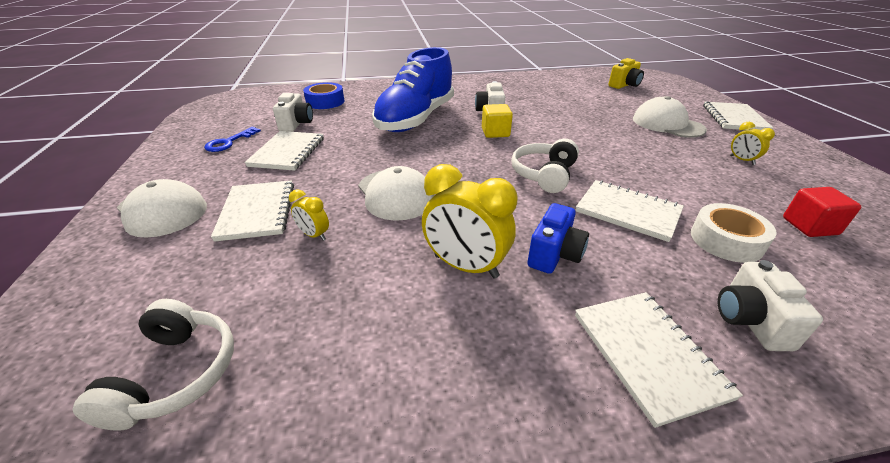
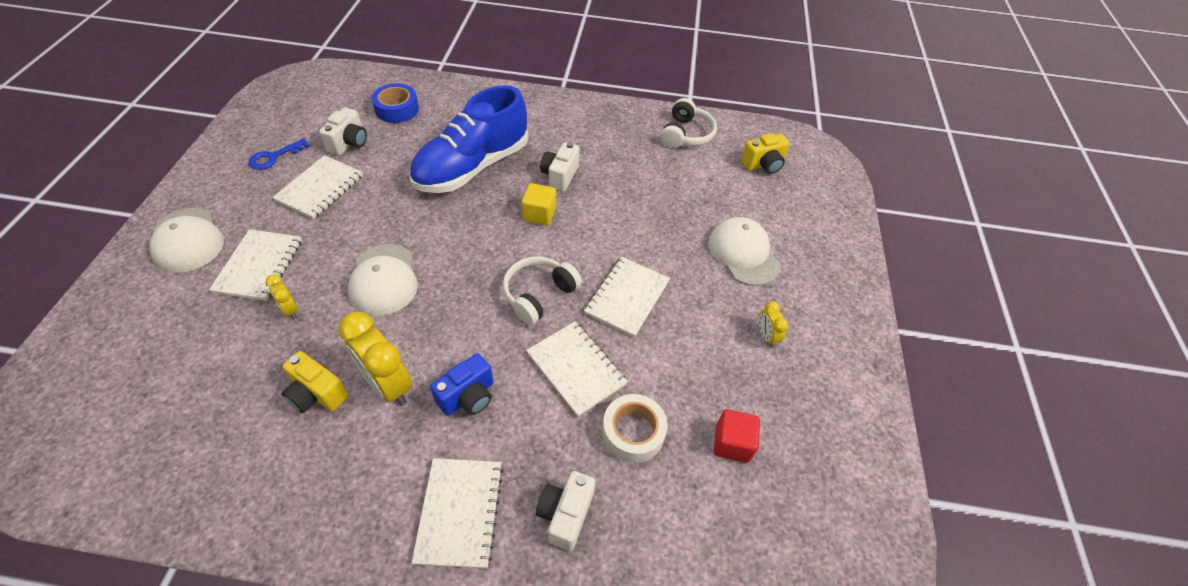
camera: 15 degrees right, 15 degrees up
white headphones [73,299,234,431] -> white headphones moved to [661,98,717,148]
white notebook [703,102,774,130] -> white notebook moved to [584,257,670,338]
none -> yellow camera [282,351,349,413]

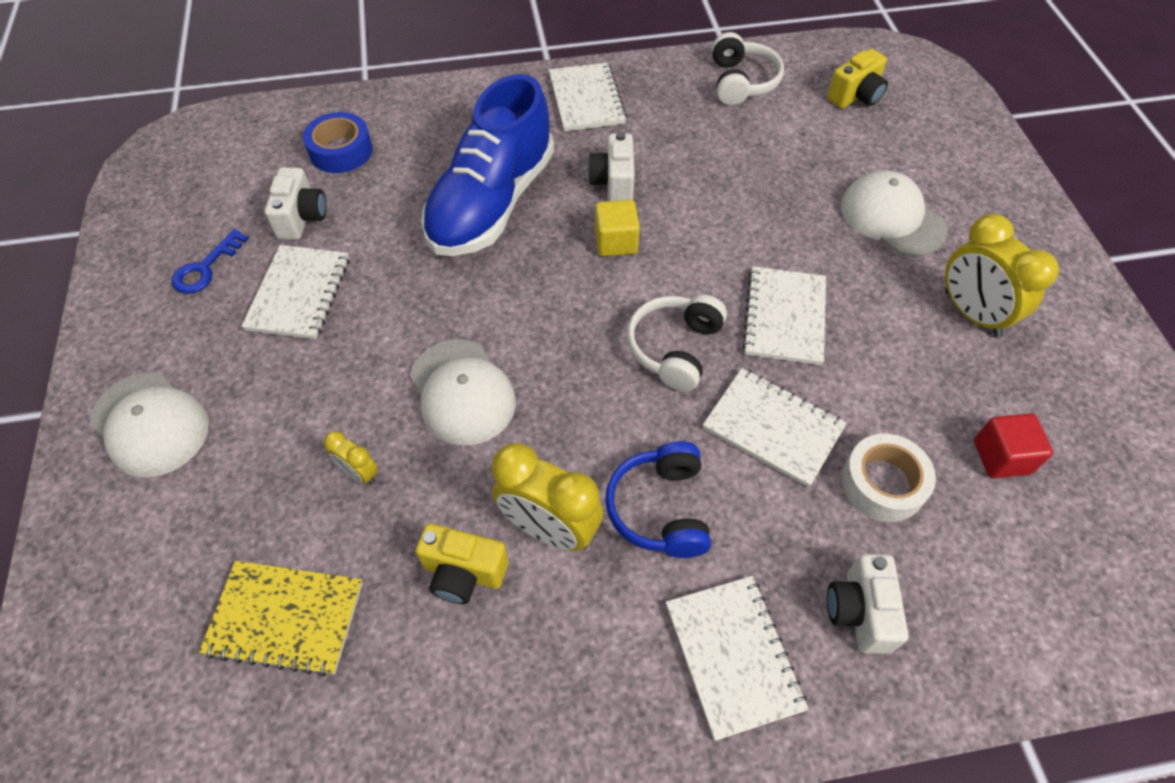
camera: 15 degrees left, 5 degrees up
white notebook [209,229,302,301] -> white notebook moved to [549,62,627,132]
blue camera [430,353,493,416] -> blue headphones [605,441,711,558]
yellow clock [758,301,789,348] -> yellow clock [945,214,1059,338], size x2.00
none -> yellow notebook [199,561,363,677]

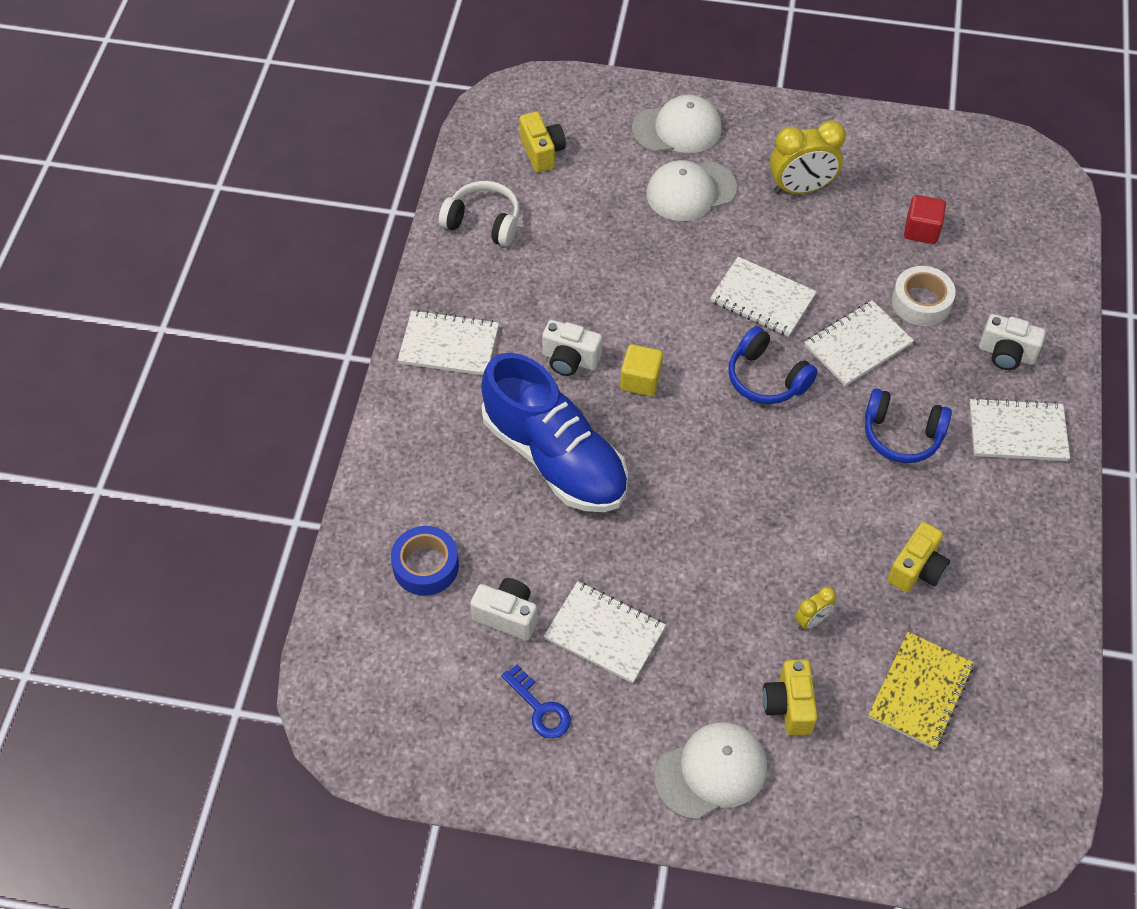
camera: 70 degrees left, 0 degrees up
white cap [410,339,516,446] -> white cap moved to [632,95,722,153]
yellow clock [492,443,603,551] -> none
white headphones [627,294,727,391] -> blue headphones [728,326,818,404]
none -> yellow camera [763,660,818,735]

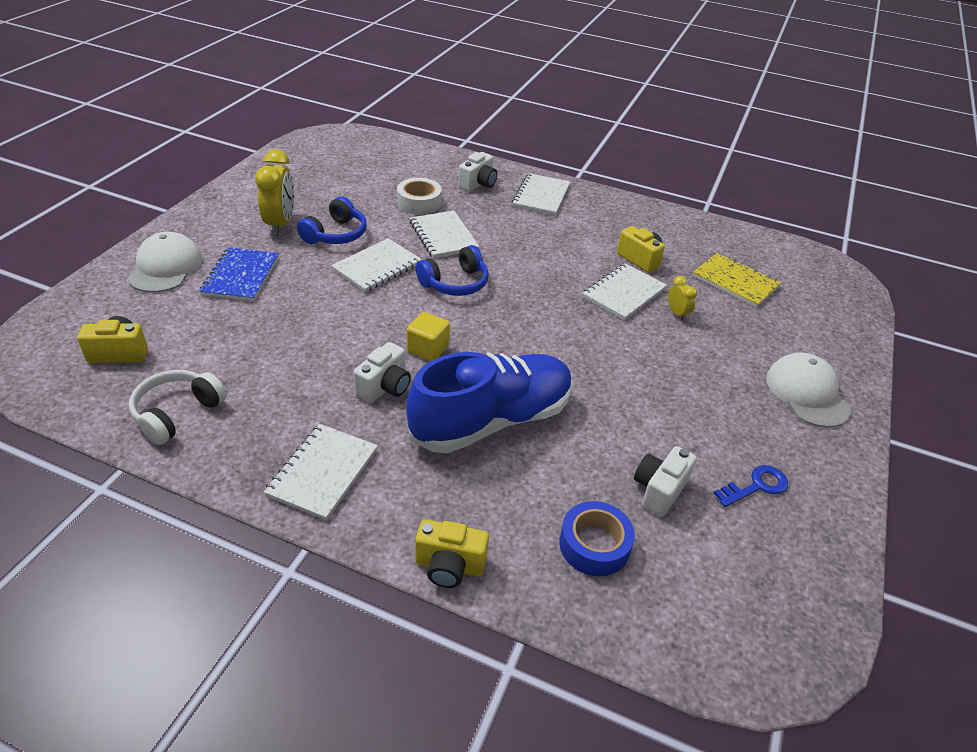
camera: 80 degrees left, 15 degrees down
white notebook [544,581,666,683] -> white notebook moved to [582,263,667,320]
white cap [646,160,737,221] -> blue notebook [199,247,279,301]
yellow camera [763,660,818,735] -> yellow camera moved to [415,519,489,588]
blue headphones [865,388,952,463] -> blue headphones moved to [297,196,367,244]
red cube [904,195,946,244] -> none

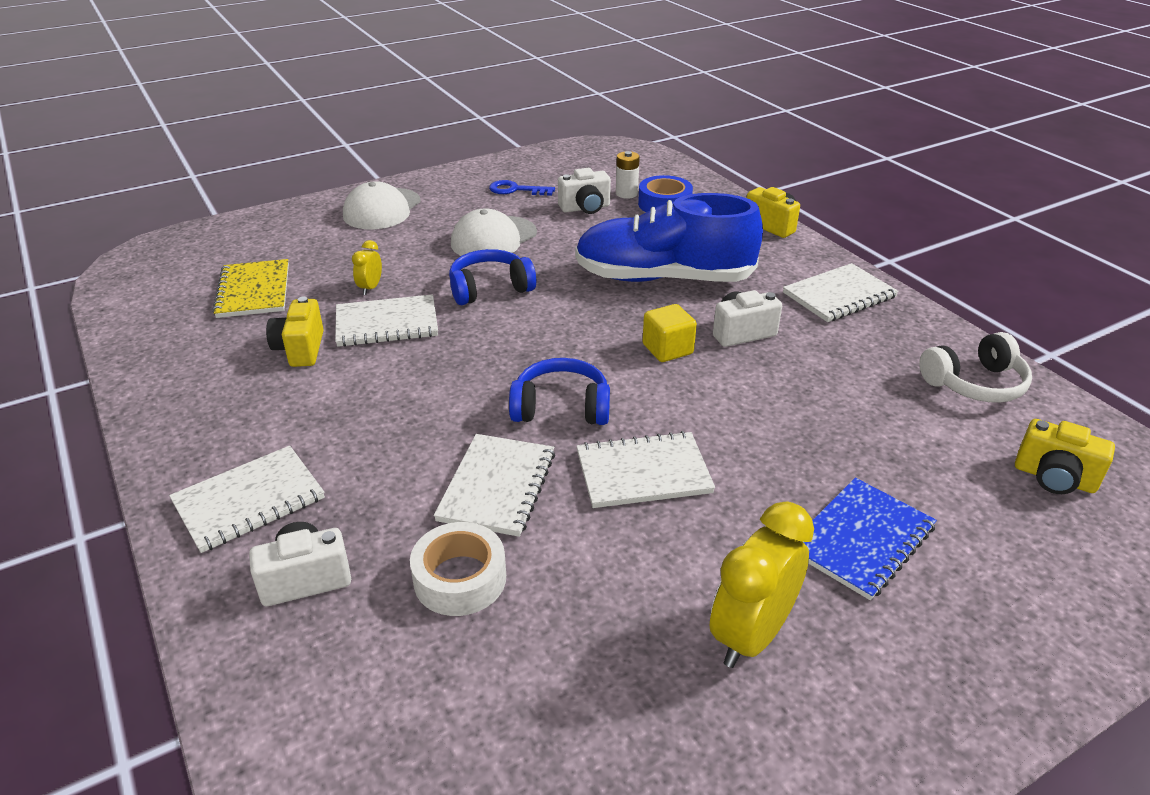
camera: 140 degrees left, 5 degrees down
white cap [127,232,202,293] -> white cap moved to [451,208,537,256]
blue headphones [297,196,367,244] -> blue headphones moved to [449,249,536,305]
none -> white battery [616,151,640,199]

